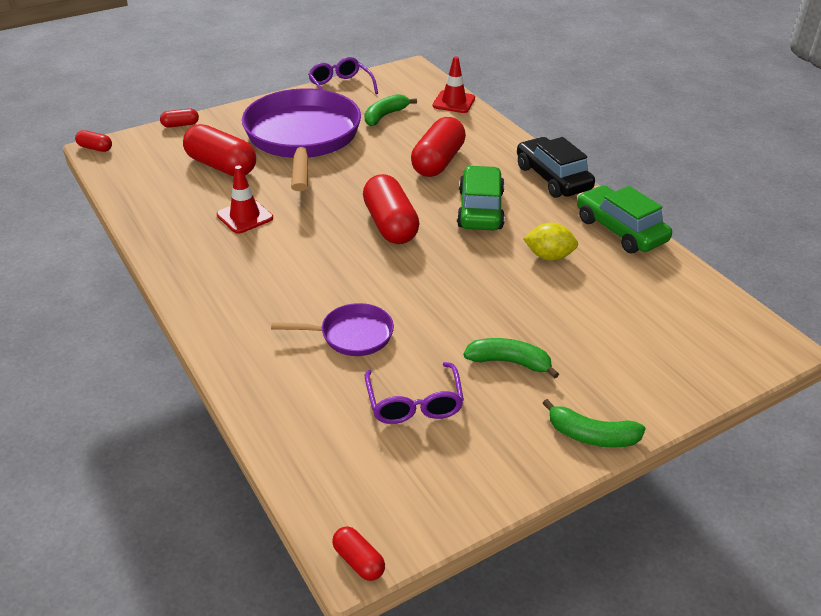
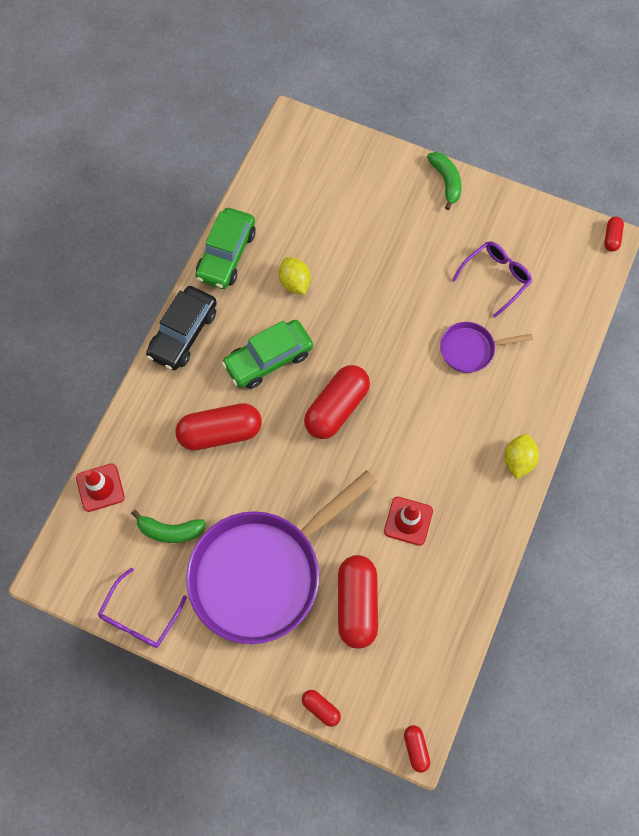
camera: 125 degrees left, 30 degrees up
purple pan [271,303,394,356] -> purple pan turned 60 degrees counterclockwise [440,322,533,373]
green banana [463,338,559,379] -> none
none -> yellow lemon [505,434,539,479]

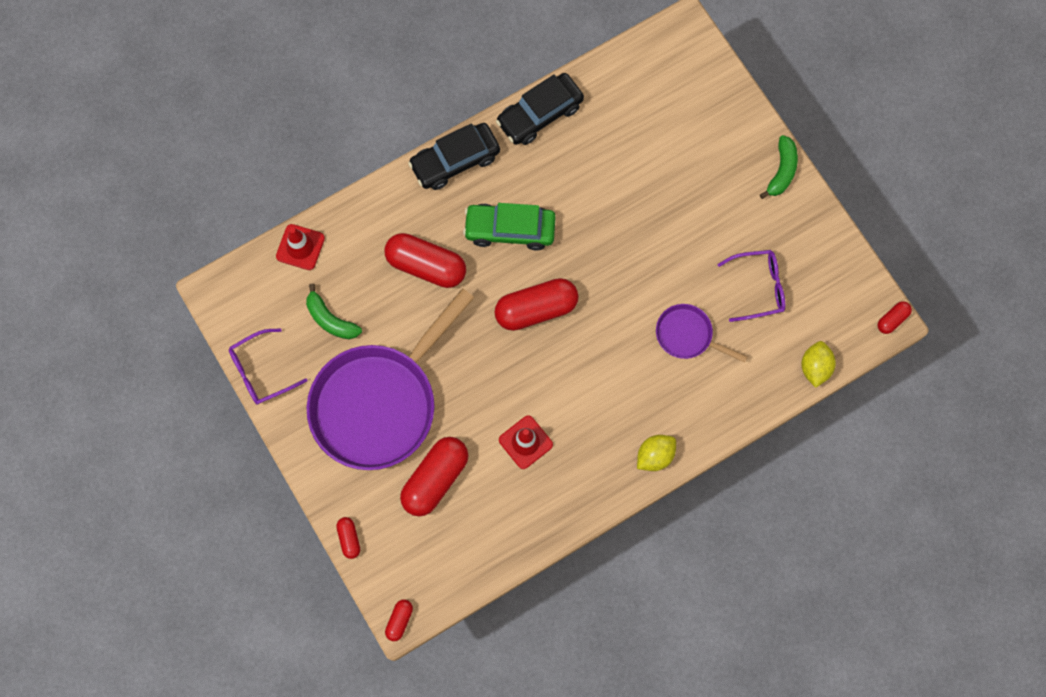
camera: 35 degrees right, 5 degrees up
purple pan [186,470,377,644] -> purple pan turned 45 degrees counterclockwise [307,288,474,470]
green car [195,208,256,289] -> black car [496,73,584,145]
yellow lemon [279,257,311,295] -> yellow lemon moved to [801,341,836,388]

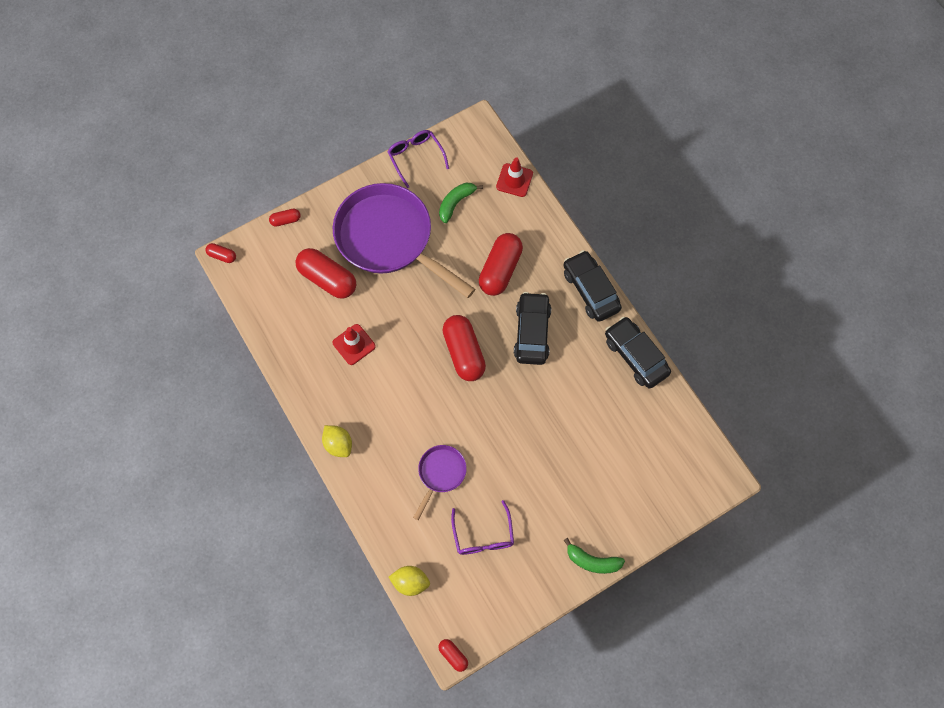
camera: 90 degrees right, 5 degrees down
green car [463,203,556,251] -> black car [514,292,551,365]

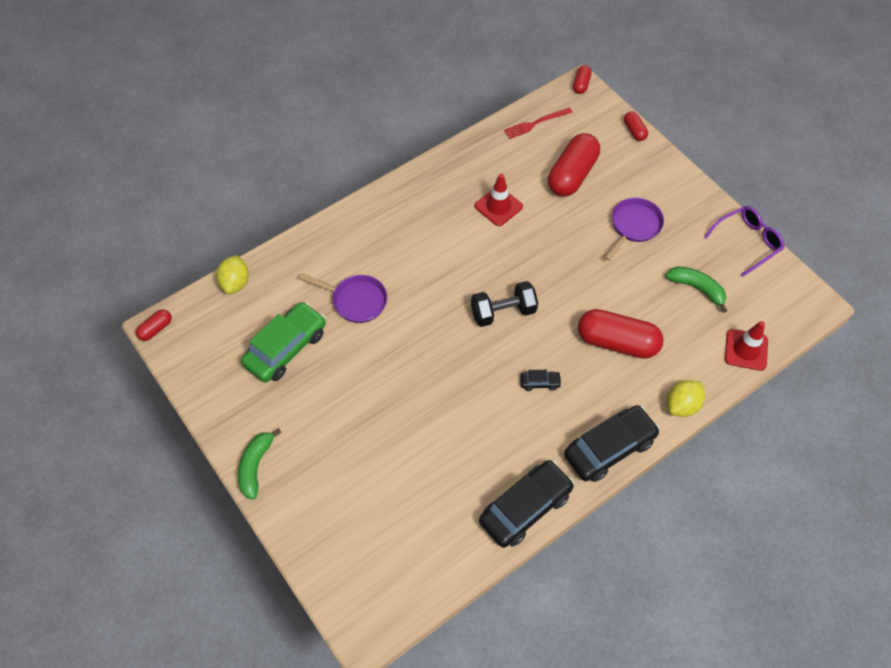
camera: 85 degrees right, 10 degrees down
yellow lemon [322,425,352,457] -> yellow lemon moved to [667,380,705,417]
purple pan [333,183,475,298] -> purple pan [605,198,664,261], size x0.45
red capsule [443,315,486,381] -> black dumbbell [471,281,538,327]
purple glasses [451,500,514,555] -> green car [241,302,326,383]
black car [514,292,551,365] -> black car [520,370,562,391], size x0.44
none -> red fork [504,108,573,139]

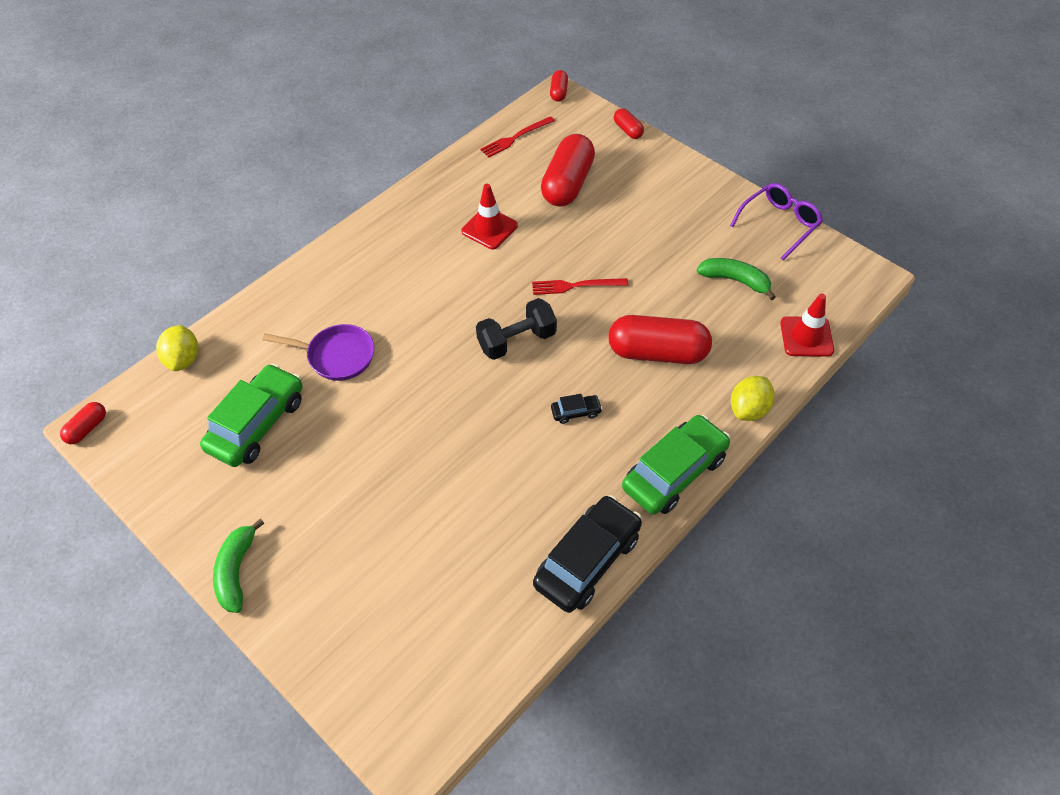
camera: 10 degrees left, 5 degrees down
black car [564,405,660,482] -> green car [622,415,731,515]
purple pan [605,198,664,261] -> none
none -> red fork [532,278,628,295]

